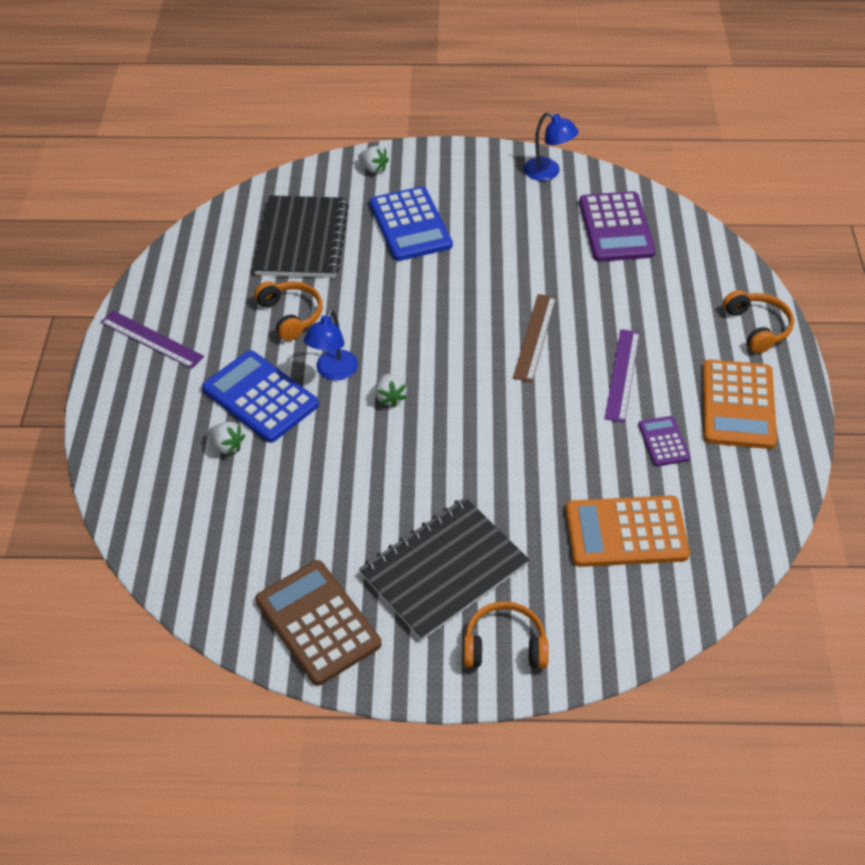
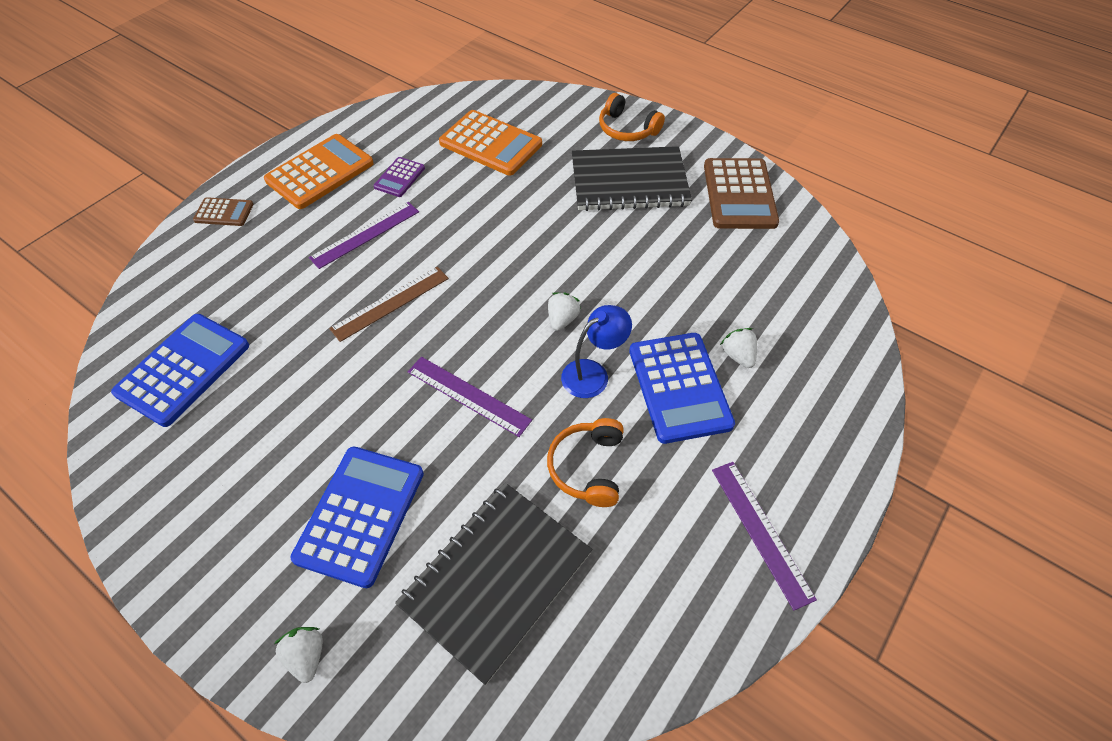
camera: 145 degrees left, 5 degrees up
blue lamp [524,112,579,181] -> none
purple calculator [579,191,656,262] -> blue calculator [111,314,249,427]
orange headphones [723,290,794,353] -> brown calculator [193,197,254,226]
none -> purple ruler [408,357,532,437]

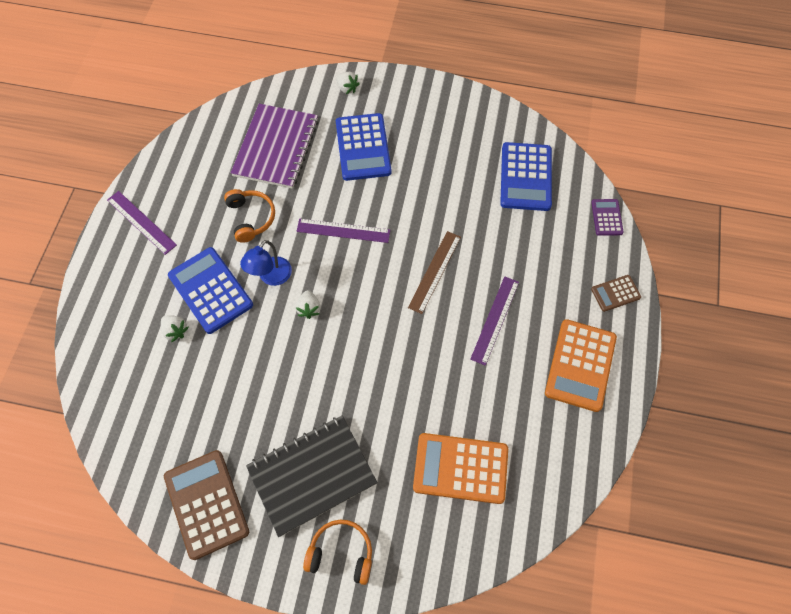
camera: 155 degrees right, 10 degrees up
purple calculator [374,157,425,197] -> purple calculator moved to [591,199,624,236]
black notebook [395,483,592,685] -> purple notebook [231,104,318,189]

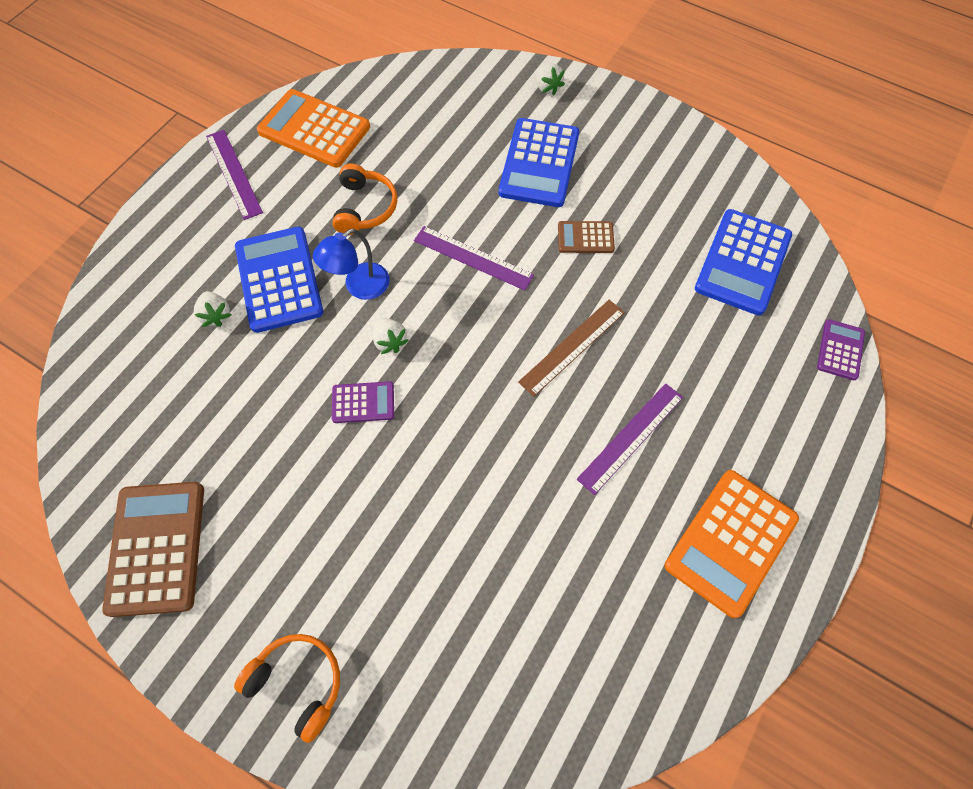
camera: 20 degrees right, 0 degrees up
purple notebook [231,104,318,189] -> none
black notebook [246,416,378,537] -> none
white strawberry [295,290,321,319] -> white strawberry turned 45 degrees counterclockwise [373,318,409,354]
orange calculator [413,433,508,504] -> orange calculator moved to [257,89,370,168]
brown calculator [591,275,641,312] -> brown calculator moved to [558,221,615,253]
none -> purple calculator [332,381,394,423]

